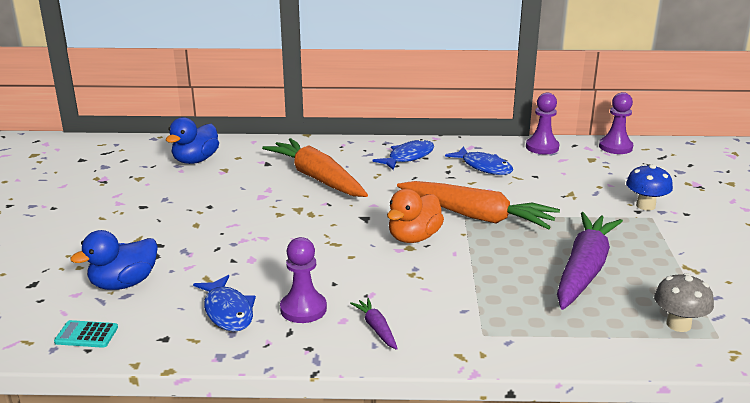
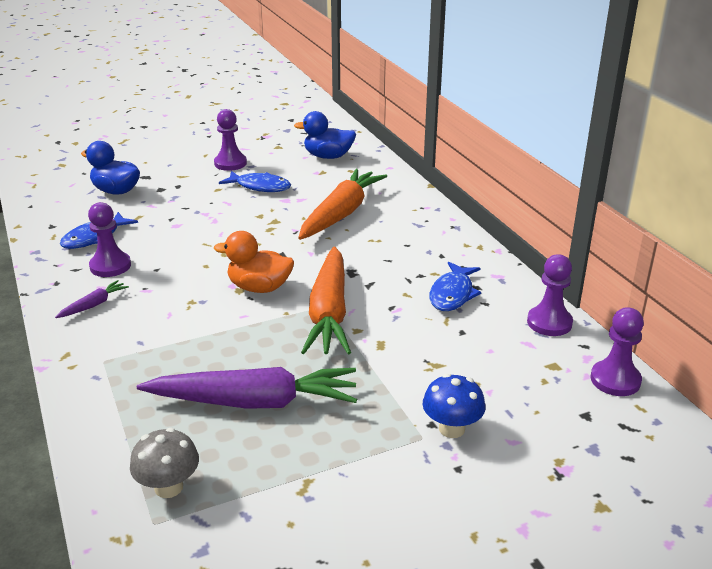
camera: 65 degrees right, 5 degrees up
turquoise calculator [54,320,118,348] -> none
blue fish [372,139,434,170] -> blue fish moved to [219,171,291,192]
none -> purple pawn [214,109,247,171]

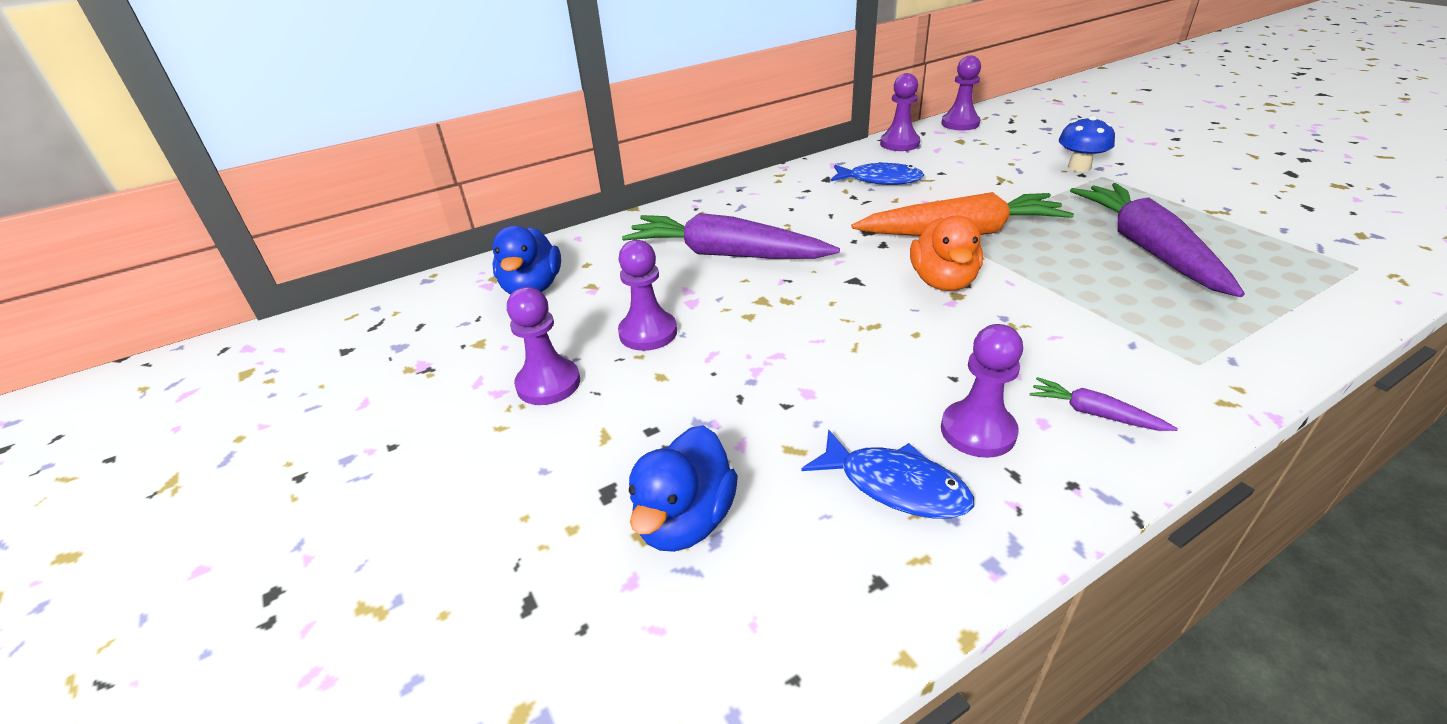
camera: 95 degrees left, 5 degrees up
grey mushroom [130,428,199,498] -> none
blue fish [219,171,291,192] -> purple pawn [618,240,677,351]
orange carrot [298,169,387,240] -> purple carrot [622,213,840,259]

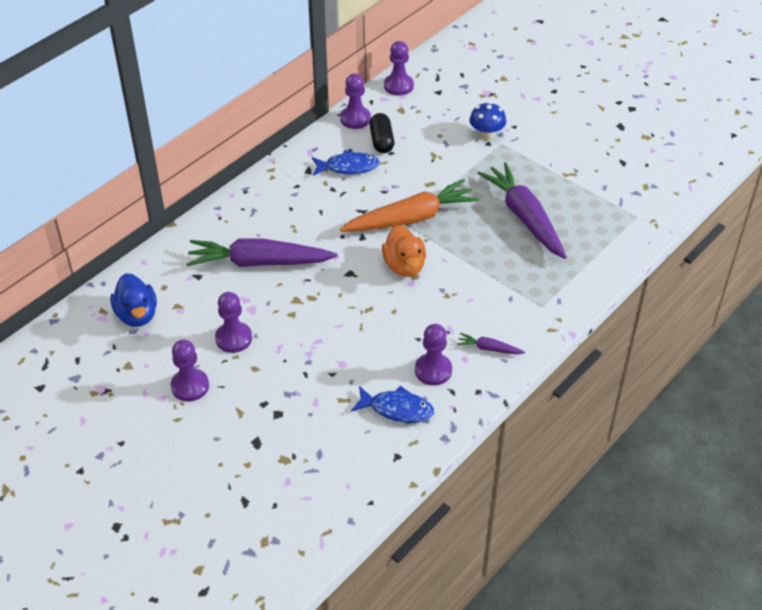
camera: 20 degrees left, 10 degrees up
blue duck [629,425,738,552] -> none
none -> black capsule [369,113,394,153]

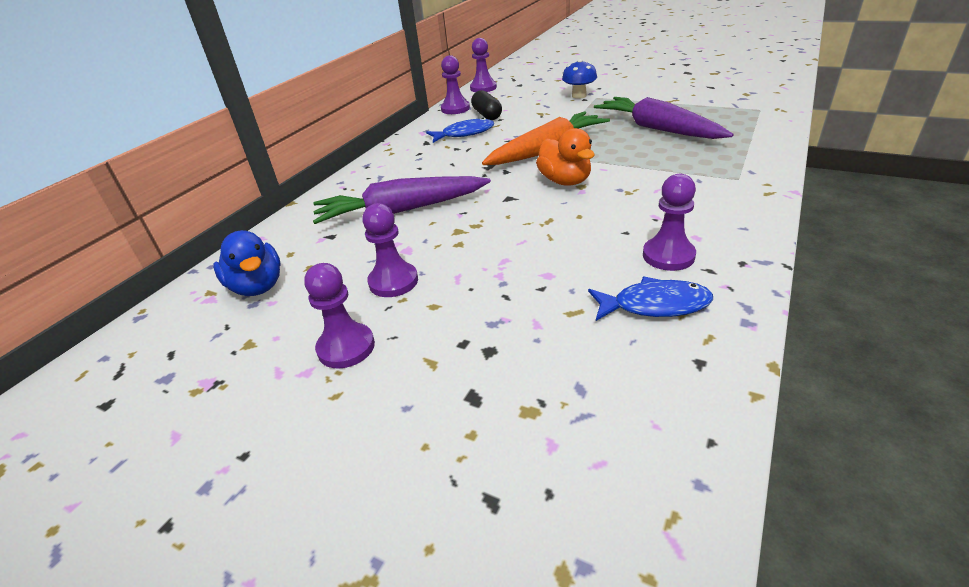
camera: 10 degrees left, 10 degrees down
purple carrot [457,333,525,354] -> none

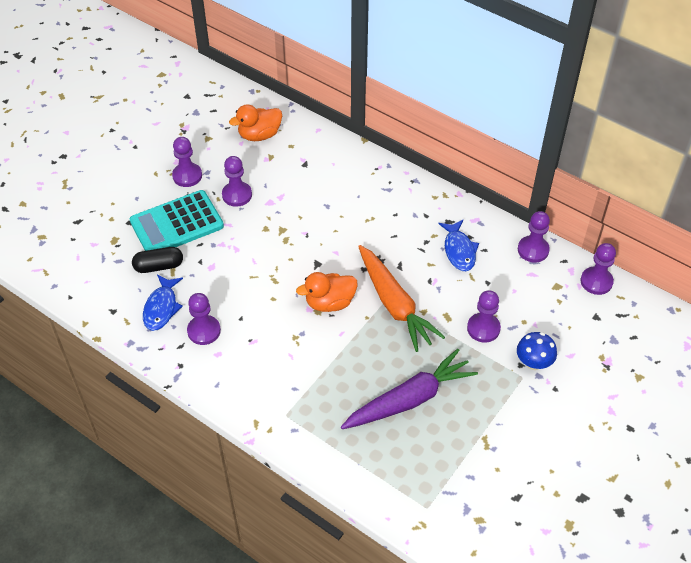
camera: 95 degrees right, 15 degrees up
blue duck [213,230,281,296] -> orange duck [229,104,282,141]
purple carrot [313,176,491,224] -> none
black capsule [471,90,502,120] -> black capsule moved to [132,247,183,273]
none -> turquoise calculator [130,190,224,251]
none -> purple pawn [467,290,501,342]

